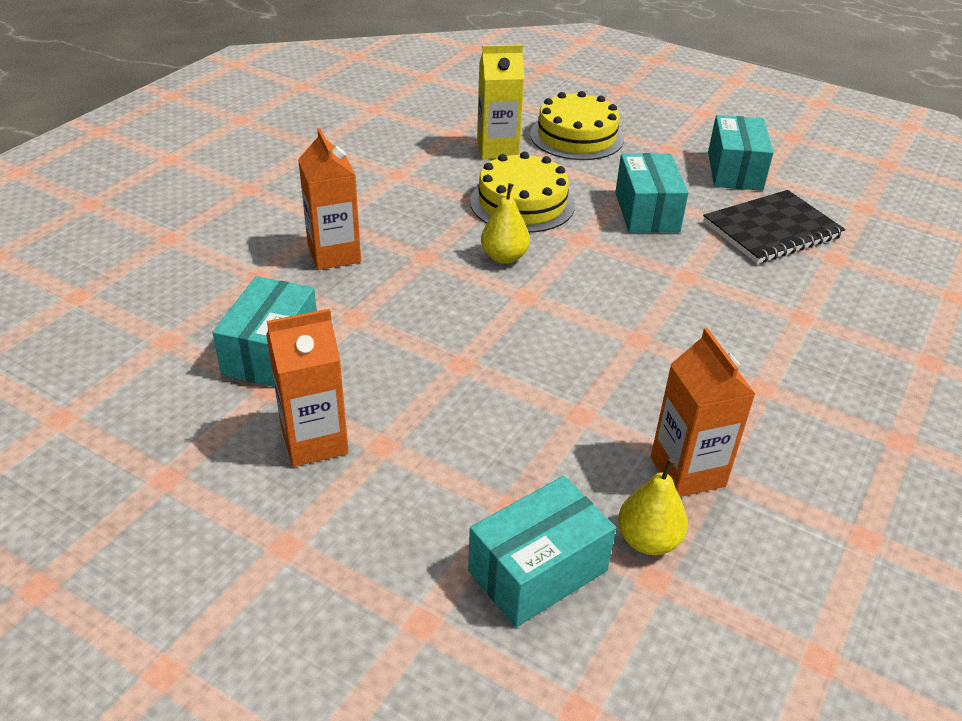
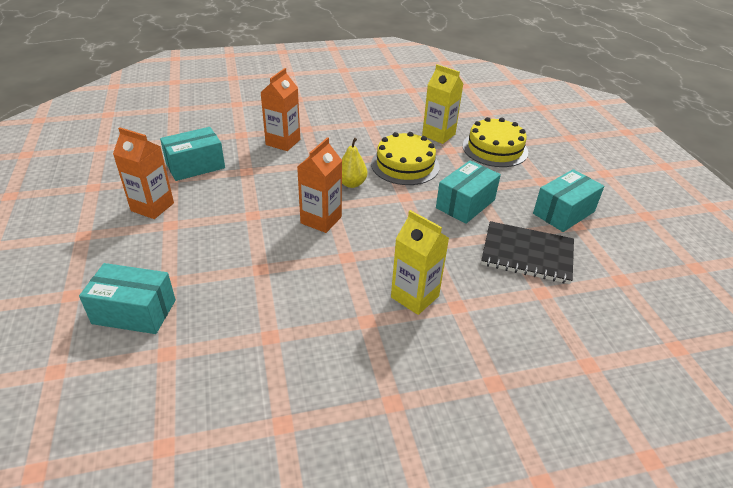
camera: 45 degrees right, 0 degrees up
yellow pear [618,459,688,555] -> none
orange carton [651,328,755,497] -> orange carton moved to [297,137,342,233]
none -> yellow carton [391,210,449,315]

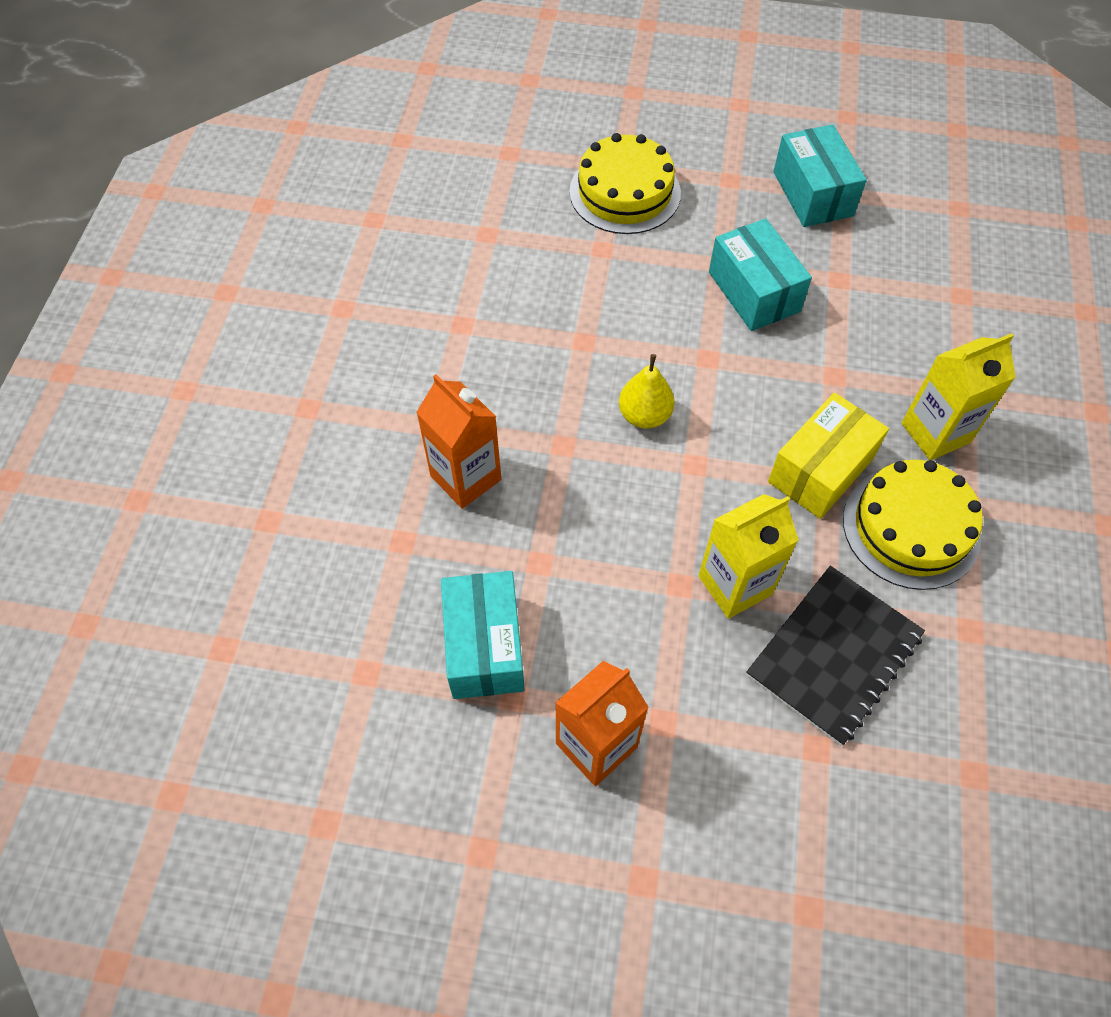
camera: 65 degrees left, 20 degrees up
turquoise box [79,263,176,334] -> none
orange carton [297,137,342,233] -> none
yellow cake [371,132,439,185] -> yellow cake moved to [843,460,983,590]
yellow carton [422,64,463,144] -> yellow carton moved to [698,494,799,619]
black notebook [481,221,574,284] -> black notebook moved to [746,566,925,746]
none -> yellow box [768,392,889,519]

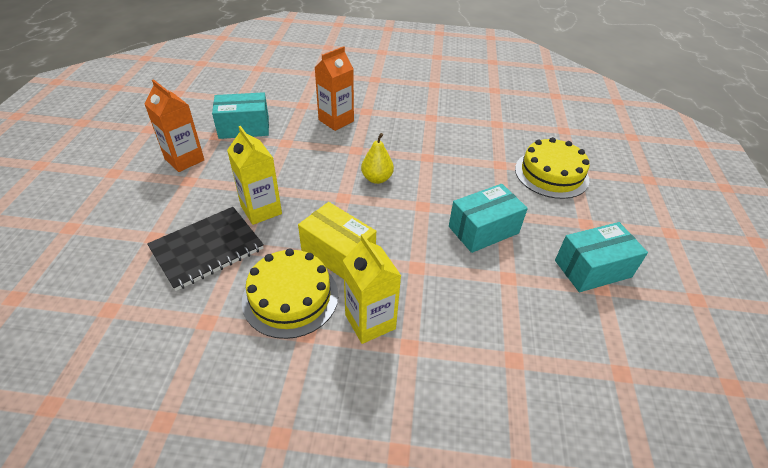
camera: 85 degrees right, 15 degrees down
black notebook [746,566,925,746] -> black notebook turned 75 degrees counterclockwise [147,207,264,291]

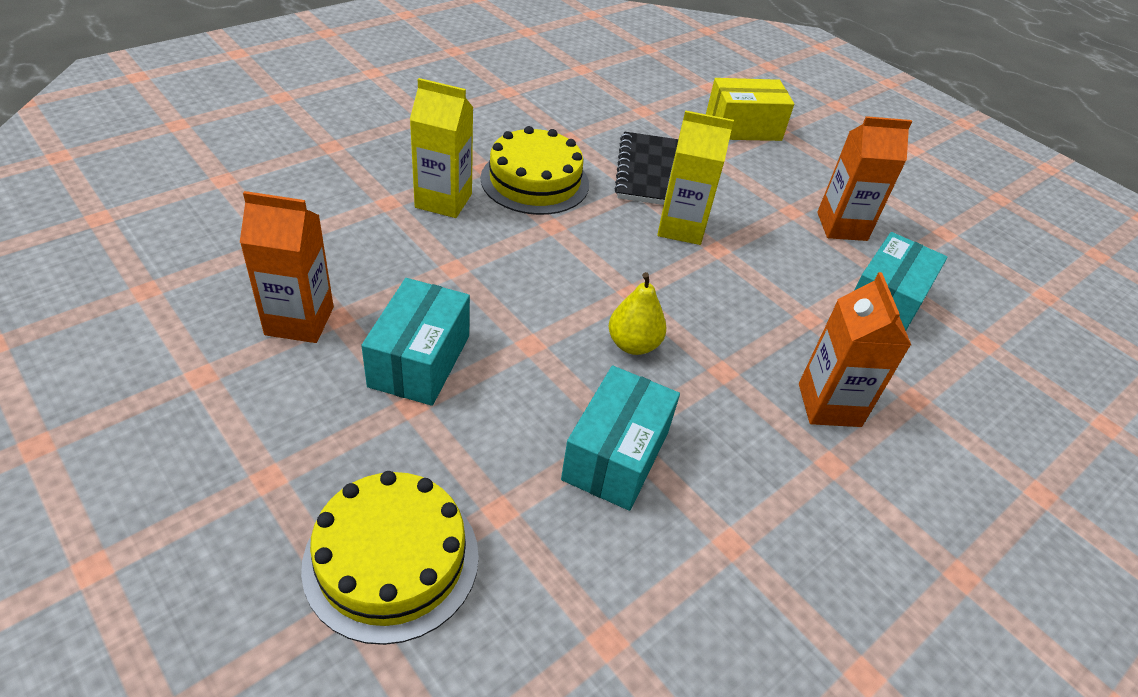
camera: 130 degrees right, 0 degrees up
yellow box [298,202,376,279] -> yellow box moved to [706,78,794,141]
turquoise box [555,222,648,292] -> turquoise box moved to [561,366,680,511]
none -> orange carton [240,191,334,343]

